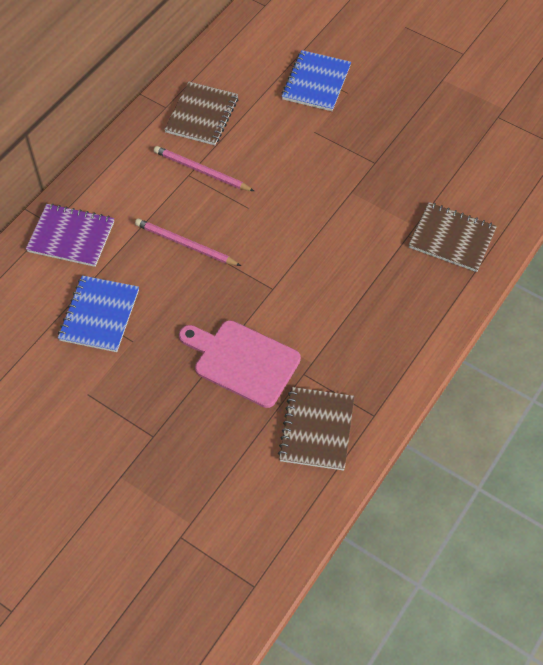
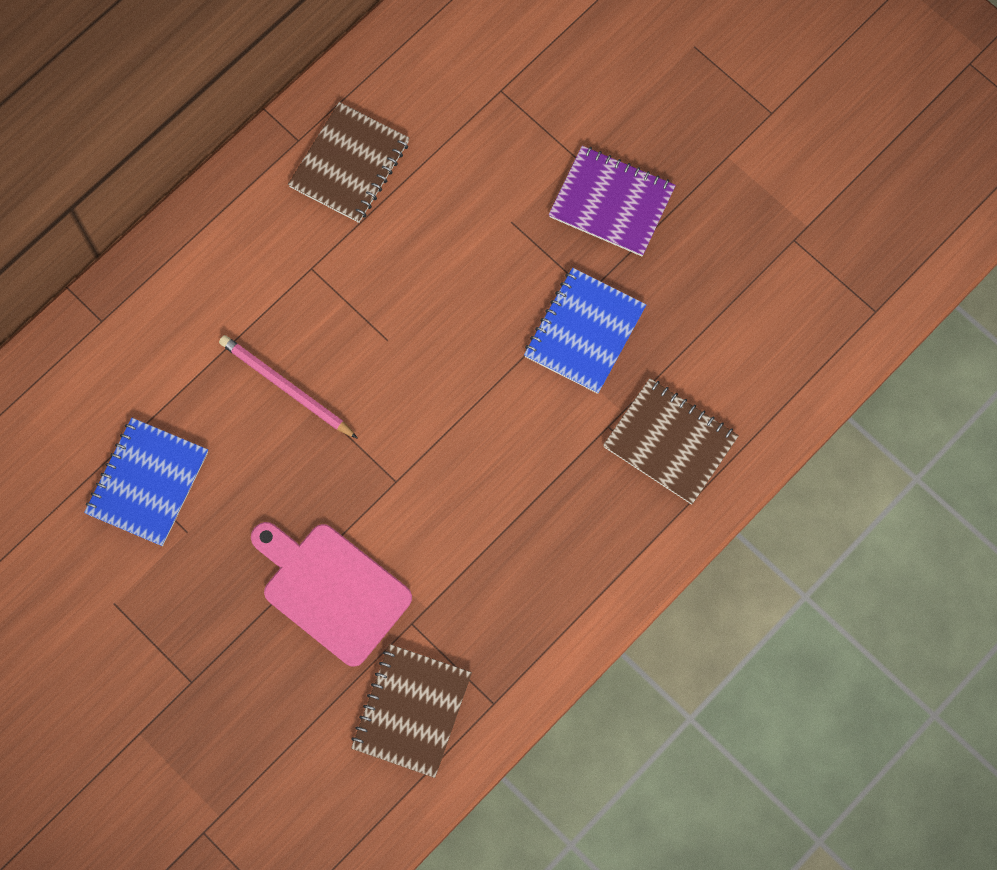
camera: 10 degrees right, 15 degrees up
purple notebook [26,203,114,267] -> purple notebook moved to [549,146,676,256]
pink pencil [154,146,254,191] -> none
blue notebook [281,50,351,111] -> blue notebook moved to [524,268,646,394]

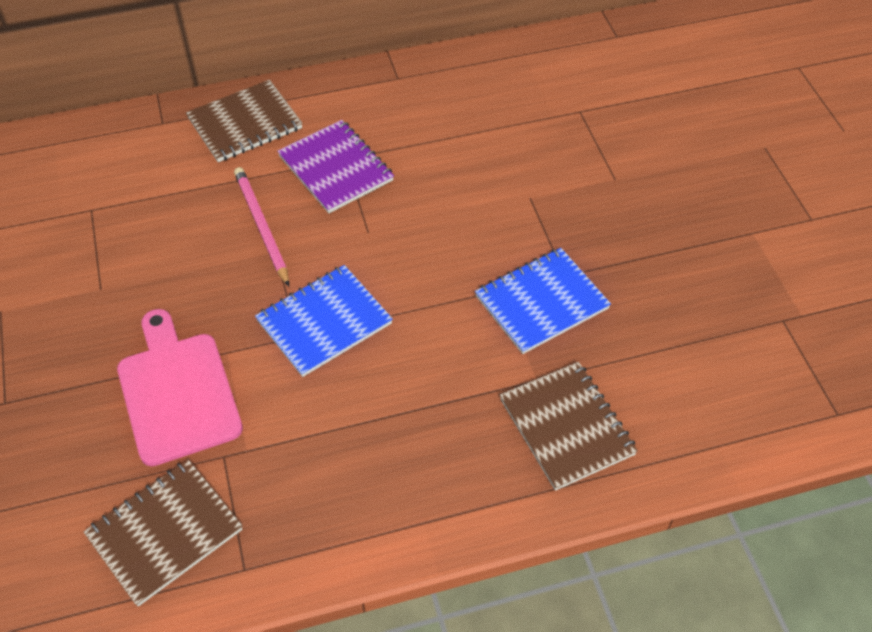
camera: 30 degrees right, 20 degrees down
blue notebook [84,418,208,546] -> blue notebook moved to [255,265,393,377]
brown notebook [288,102,410,223] -> brown notebook moved to [186,80,303,162]
purple notebook [549,146,676,256] -> purple notebook moved to [277,120,394,213]

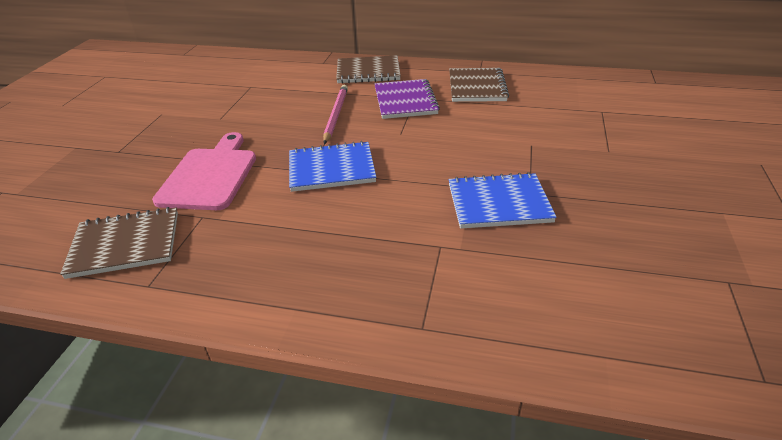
camera: 30 degrees right, 15 degrees down
brown notebook [500,362,638,491] -> brown notebook moved to [449,68,509,102]

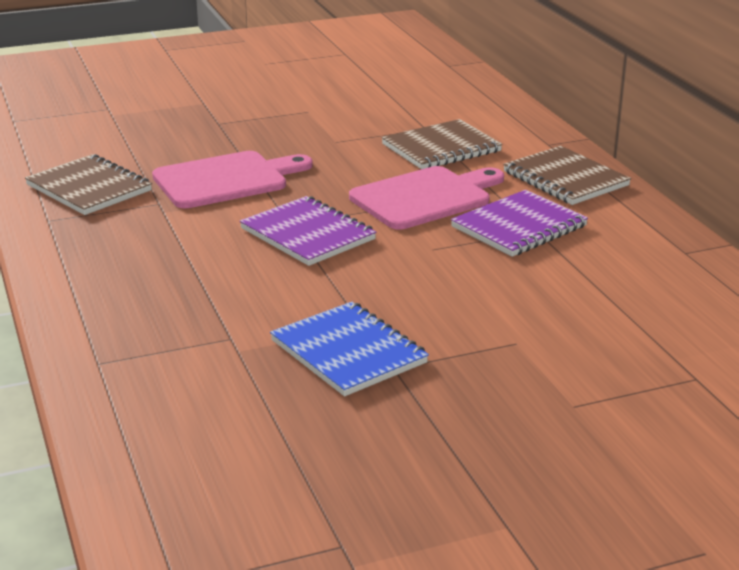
camera: 55 degrees right, 10 degrees down
blue notebook [289,141,376,192] -> purple notebook [240,196,377,266]
pink pencil [323,85,348,144] -> pink cutting board [349,166,504,229]
brown notebook [449,68,509,102] -> brown notebook moved to [381,119,503,169]

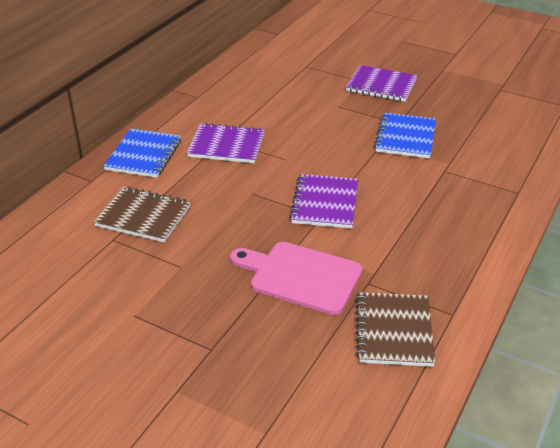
camera: 130 degrees left, 10 degrees up
pink cutting board [349,166,504,229] -> none
brown notebook [503,146,631,205] -> blue notebook [103,129,181,178]
none -> purple notebook [346,65,417,102]

